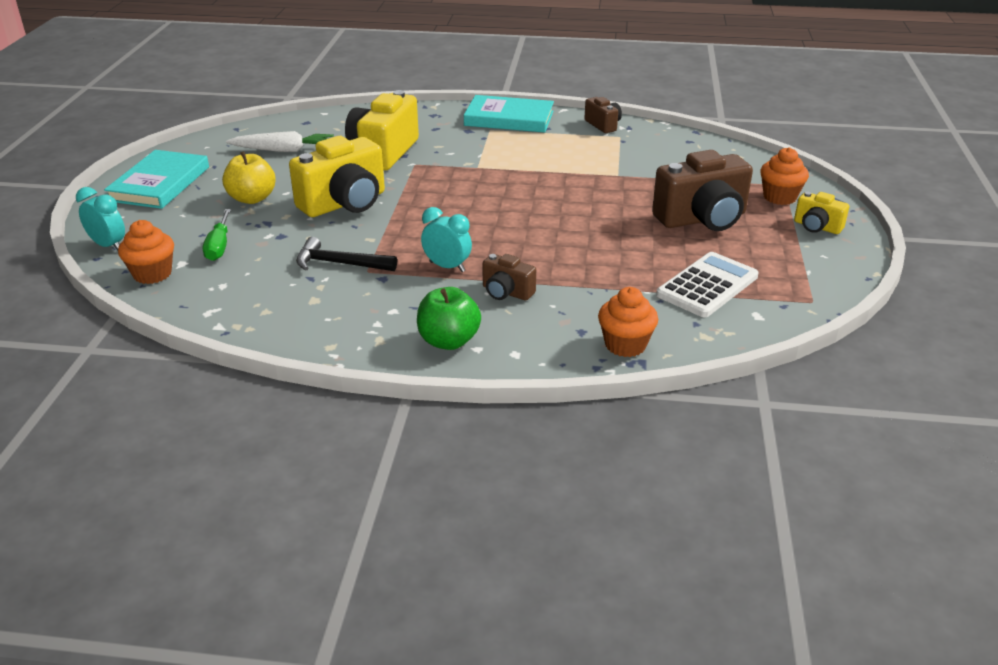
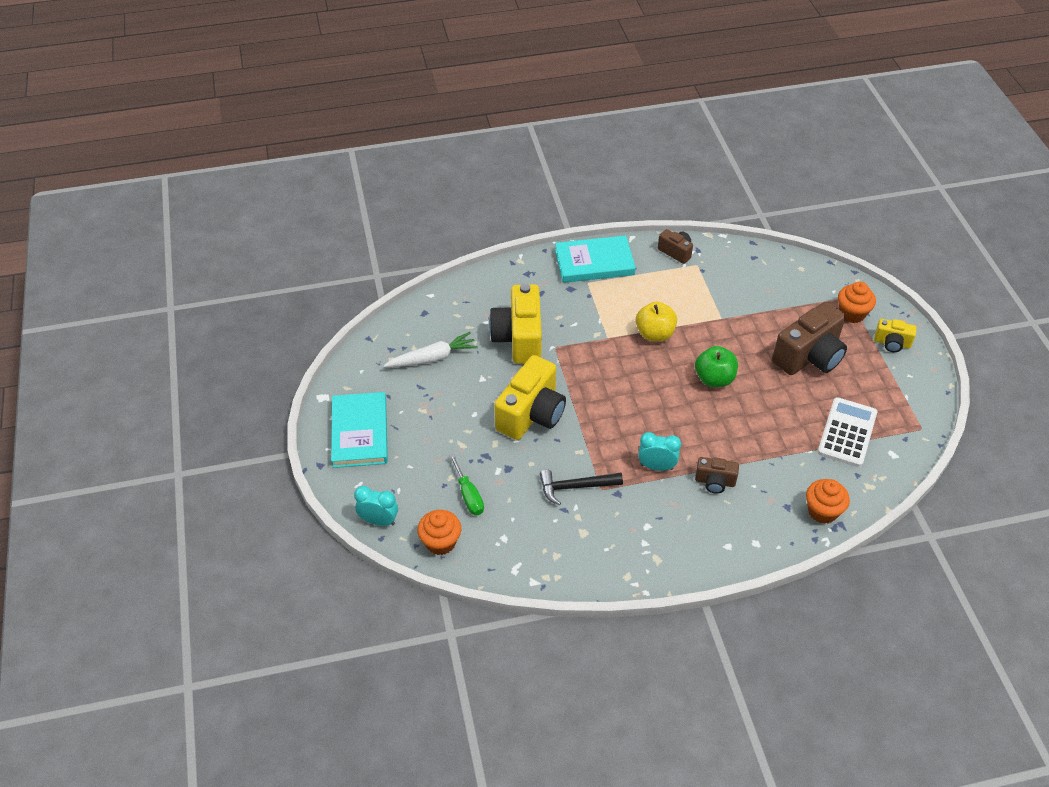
camera: 20 degrees left, 15 degrees up
yellow apple [222,151,276,204] -> yellow apple moved to [636,302,677,342]
green apple [417,287,481,350] -> green apple moved to [695,346,738,387]

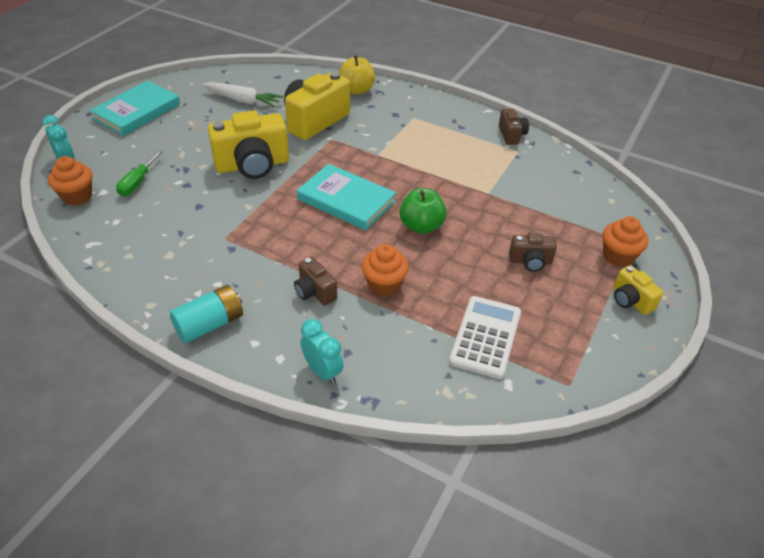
camera: 40 degrees right, 5 degrees down
black hammer [540,469,623,505] -> none
turquoise book [555,235,636,283] -> turquoise book moved to [297,164,396,230]
yellow apple [636,302,677,342] -> yellow apple moved to [339,56,375,95]
turquoise clock [638,432,681,471] -> turquoise clock moved to [301,319,344,385]
brown camera [772,301,847,375] -> brown camera [509,233,557,272], size x0.51
orange cupcake [806,479,850,524] -> orange cupcake moved to [362,244,409,297]
white calculator [818,397,877,467] -> white calculator turned 45 degrees counterclockwise [449,296,521,379]
none -> turquoise battery [169,285,243,343]

